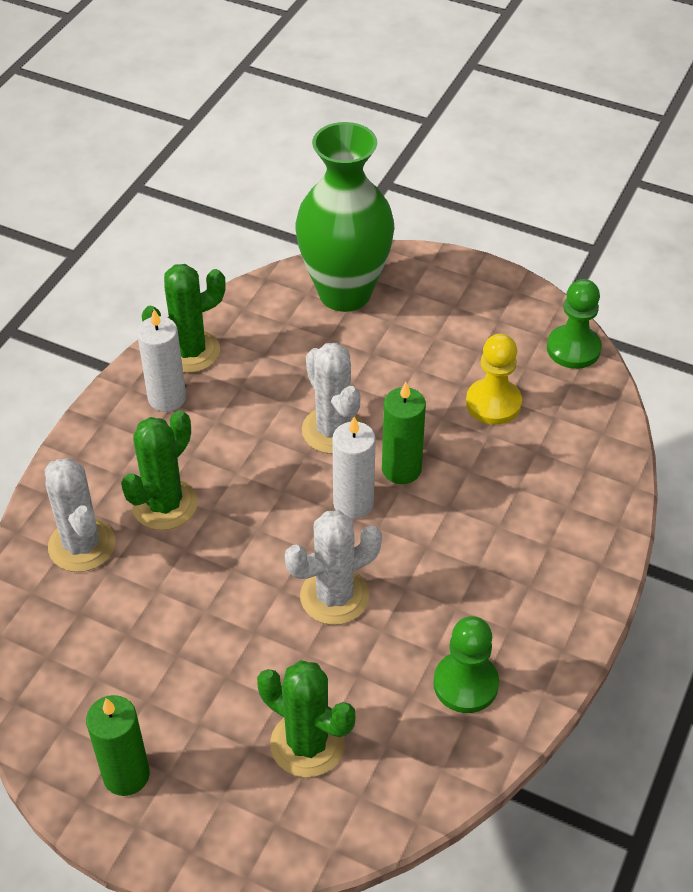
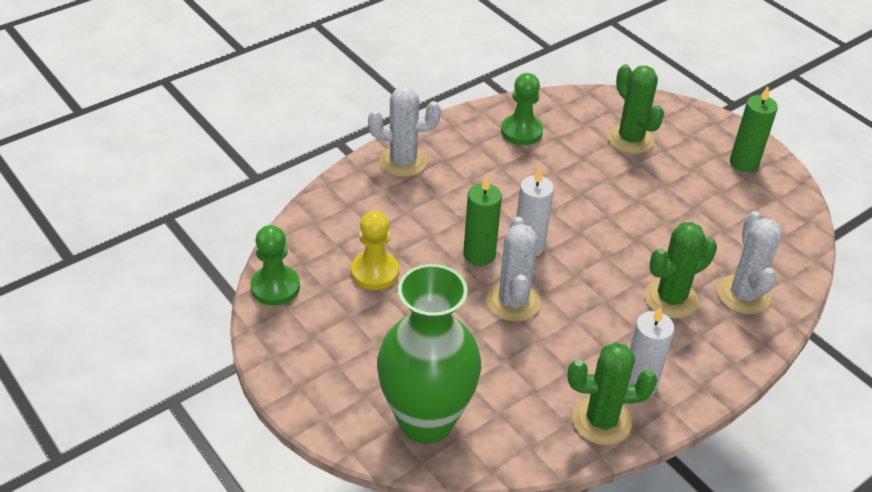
camera: 155 degrees left, 5 degrees down
white cactus [285,510,382,625] -> white cactus moved to [368,86,441,177]

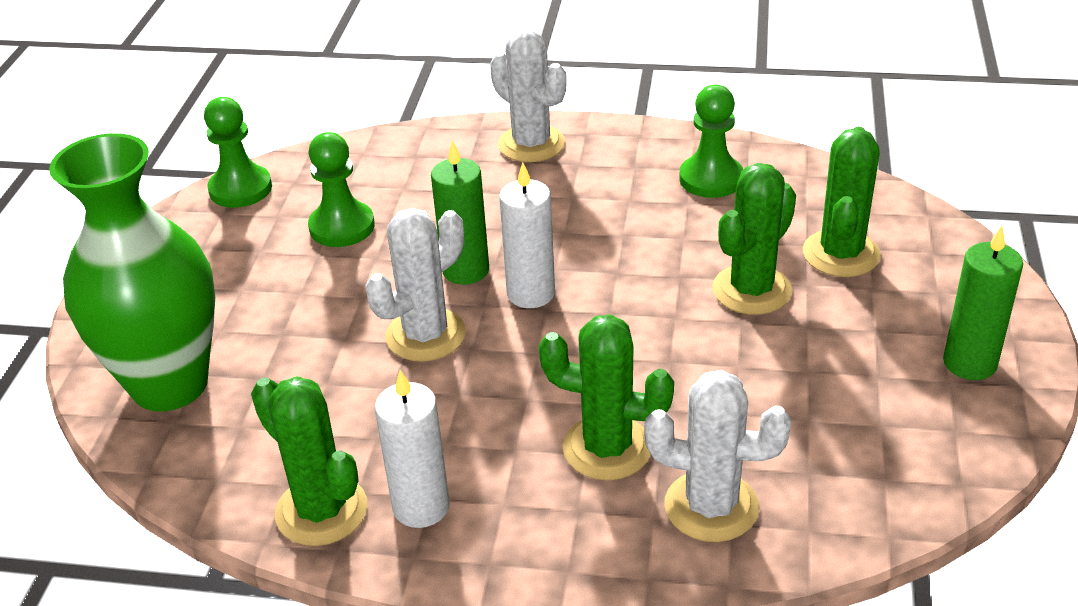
camera: 50 degrees right, 5 degrees down
yellow pawn [351,211,399,290] -> green pawn [308,132,375,247]
white cactus [717,211,782,314] -> white cactus turned 60 degrees clockwise [644,370,791,542]
none -> green cactus [712,163,796,315]

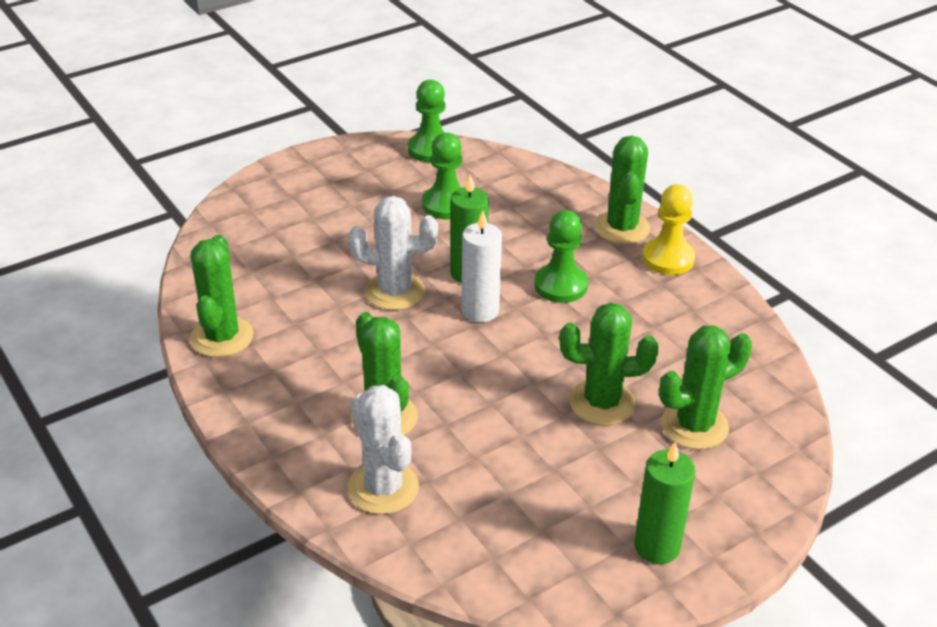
camera: 45 degrees right, 0 degrees up
green vase [49,133,215,412] -> none
white candle [375,370,450,528] -> none
white cactus [490,28,567,162] -> green cactus [594,136,650,244]
green pawn [679,85,743,198] -> green pawn moved to [534,210,588,303]
none -> yellow pawn [642,185,695,275]

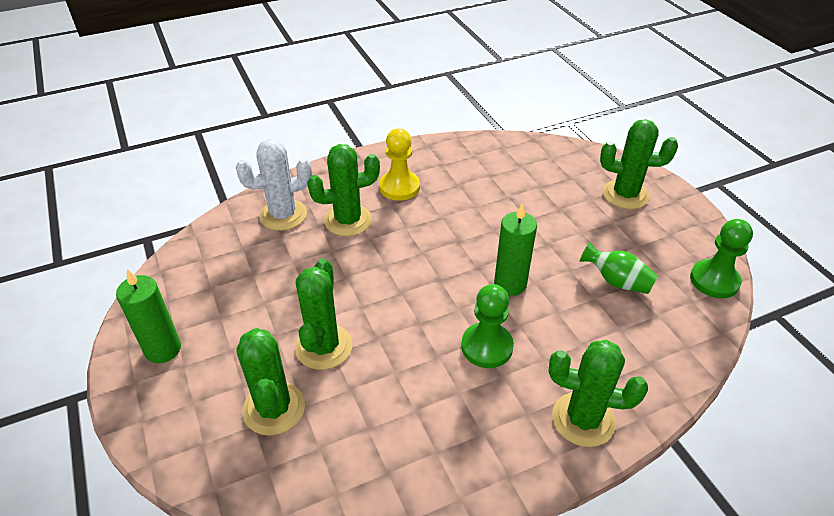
camera: 100 degrees right, 5 degrees up
green cactus [190,235,253,357] -> green cactus moved to [600,119,678,209]
white cactus [348,196,438,310] -> none
green pawn [422,133,462,219] -> green vase [579,242,658,294]
white candle [461,210,502,322] -> none
yellow pawn [642,185,695,275] -> yellow pawn moved to [379,128,420,201]

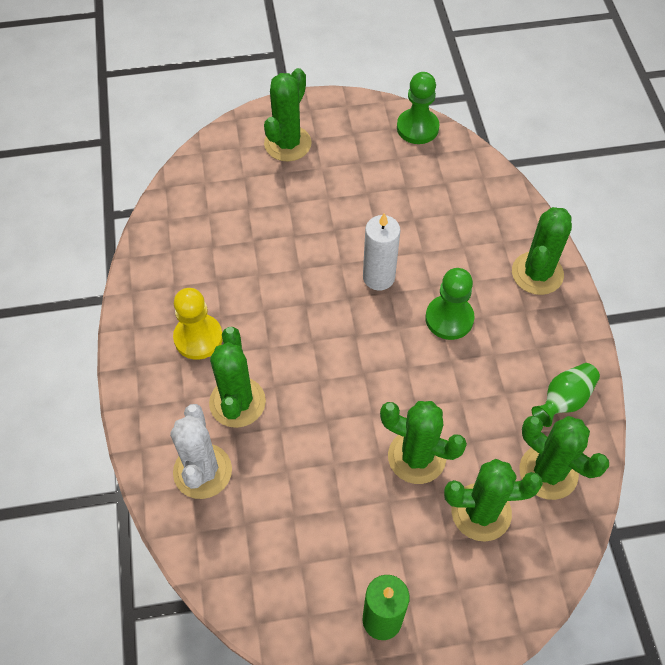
camera: 75 degrees left, 15 degrees up
green candle [494,203,537,296] -> white candle [363,213,400,290]
green vase [579,242,658,294] -> green vase moved to [532,363,600,427]
none -> green cactus [519,416,609,500]

